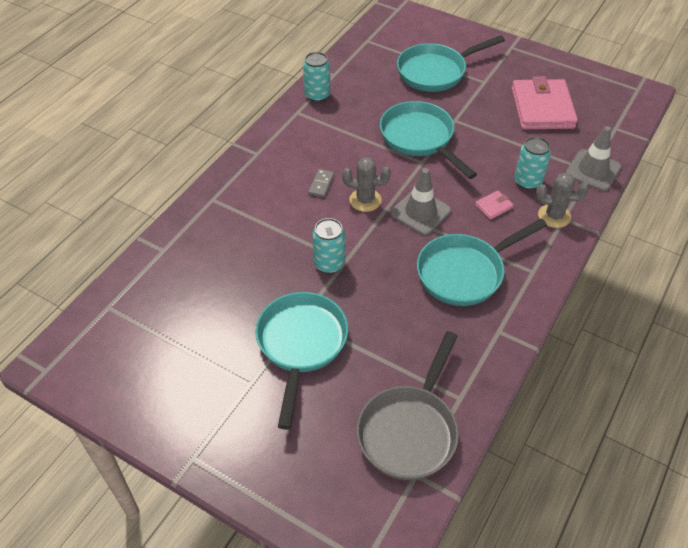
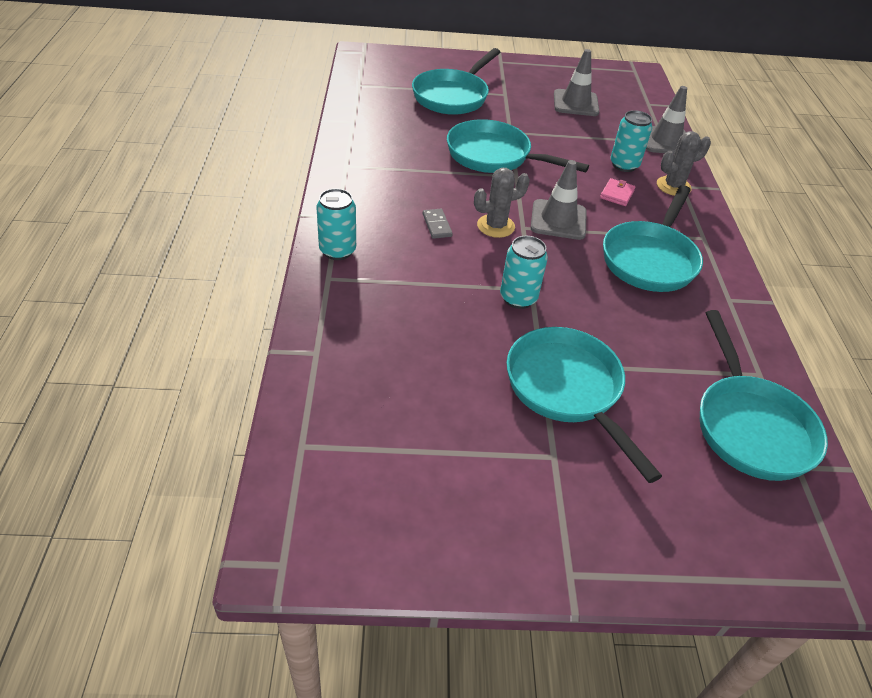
camera: 35 degrees left, 5 degrees down
turquoise can [303,52,330,102] -> turquoise can moved to [316,188,356,260]
grey pan [357,331,459,480] -> turquoise pan [700,310,828,481]
pink wallet [512,76,578,129] -> grey traffic cone [554,49,599,116]

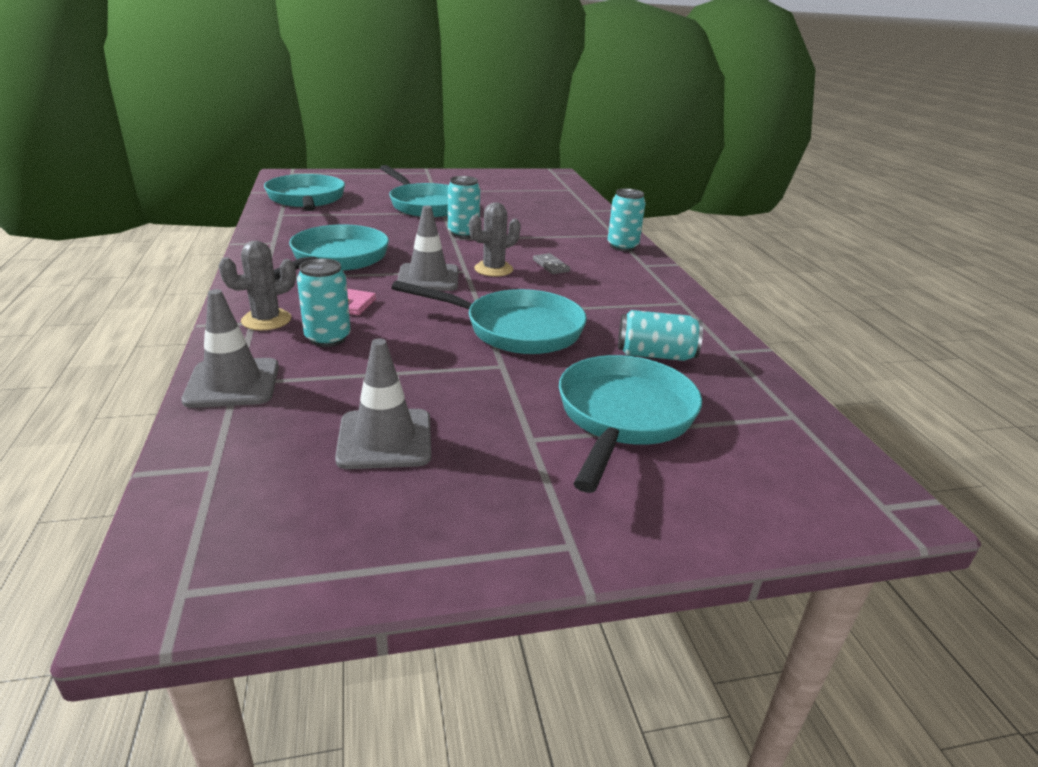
camera: 170 degrees right, 15 degrees down
none -> turquoise can [618,310,703,361]

